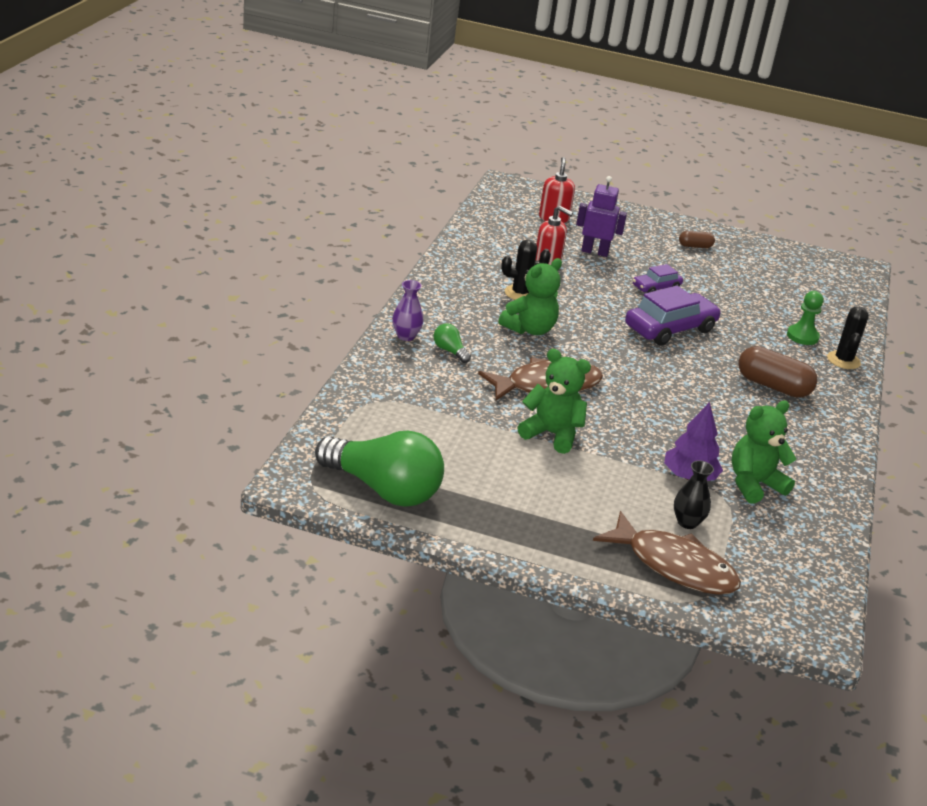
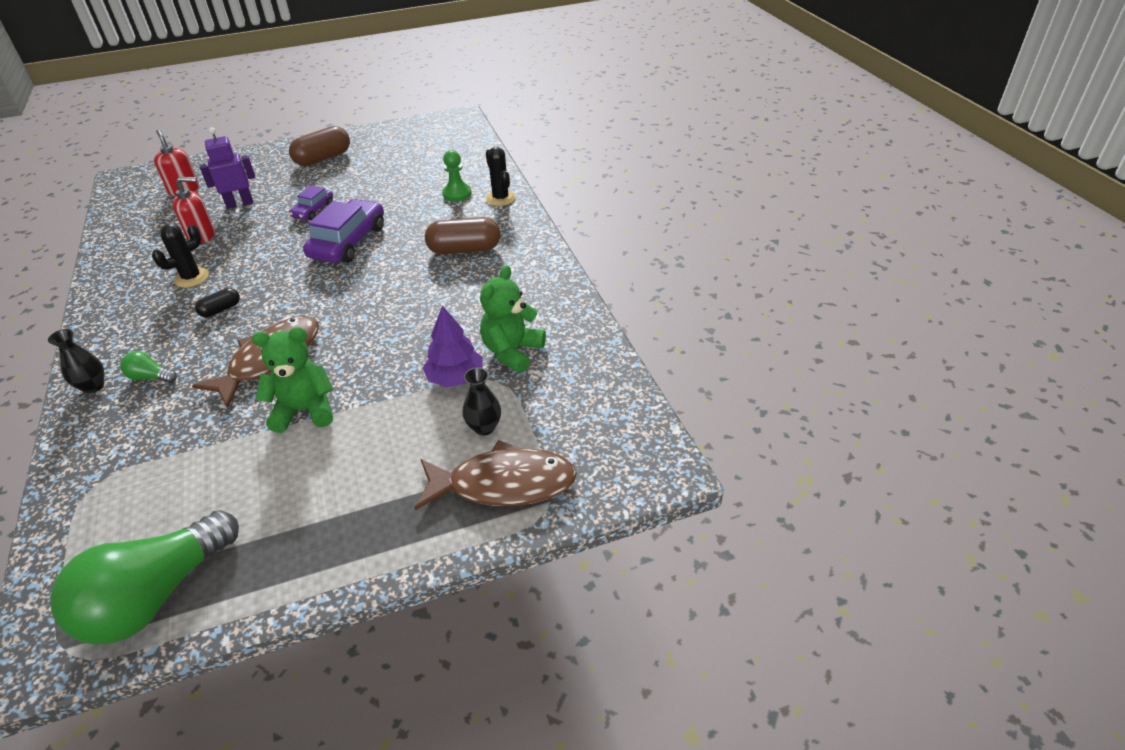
camera: 30 degrees left, 10 degrees up
green light bulb [315,431,444,507] -> green light bulb turned 135 degrees clockwise [50,510,239,644]
purple vase [392,280,424,341] -> black vase [48,329,104,393]
green teddy bear [498,258,562,335] -> black capsule [195,288,240,317]
brown capsule [679,231,715,248] -> brown capsule [289,126,350,166], size x1.87

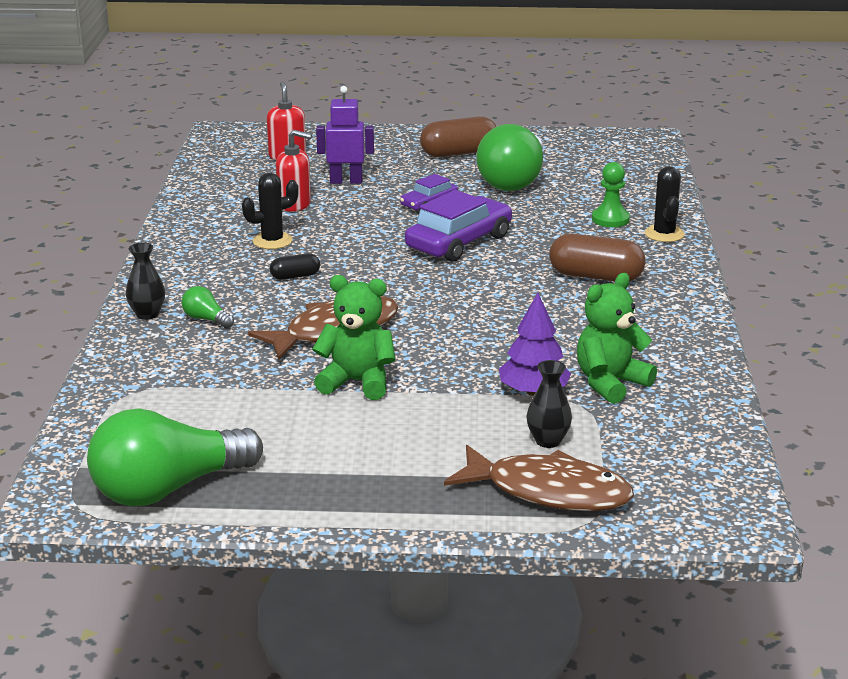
camera: 20 degrees right, 15 degrees down
none -> green light bulb [476,124,543,191]

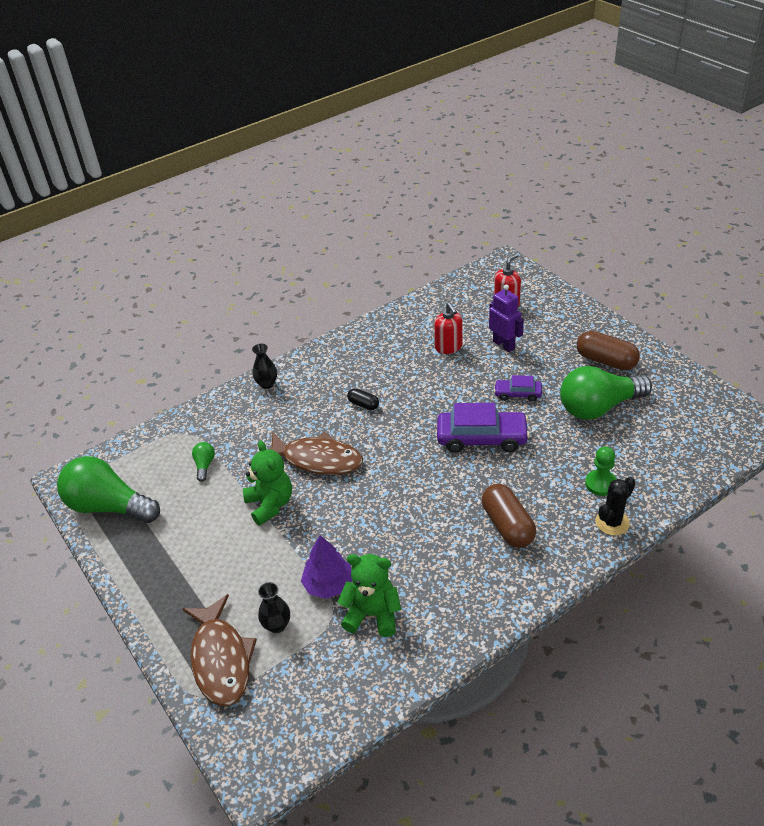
camera: 55 degrees right, 15 degrees up
green light bulb [182,286,234,328] -> green light bulb moved to [192,442,215,482]
black cactus [242,173,299,249] -> none

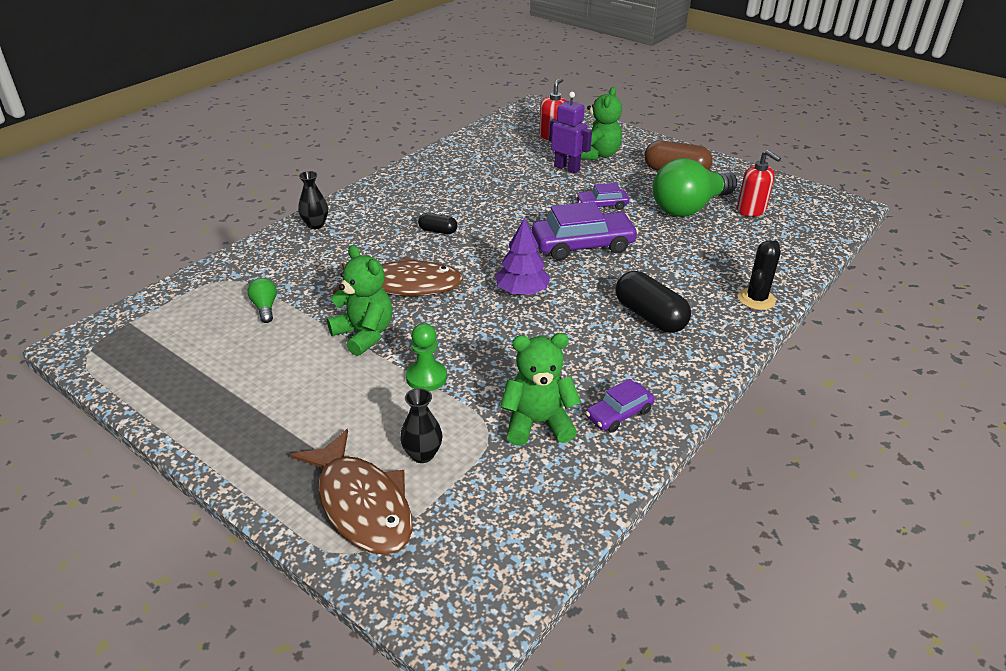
camera: 20 degrees left, 5 degrees down
green light bulb [57,456,160,523] -> none
purple tree [301,535,352,599] -> purple tree moved to [495,218,550,295]
red soap dispenser [434,303,463,354] -> red soap dispenser moved to [737,150,781,217]
brown capsule [482,484,536,548] -> black capsule [616,271,691,333]
green pawn [585,447,616,496] -> green pawn moved to [406,323,447,391]
none -> green teddy bear [581,87,622,160]
none -> purple car [585,379,655,433]

